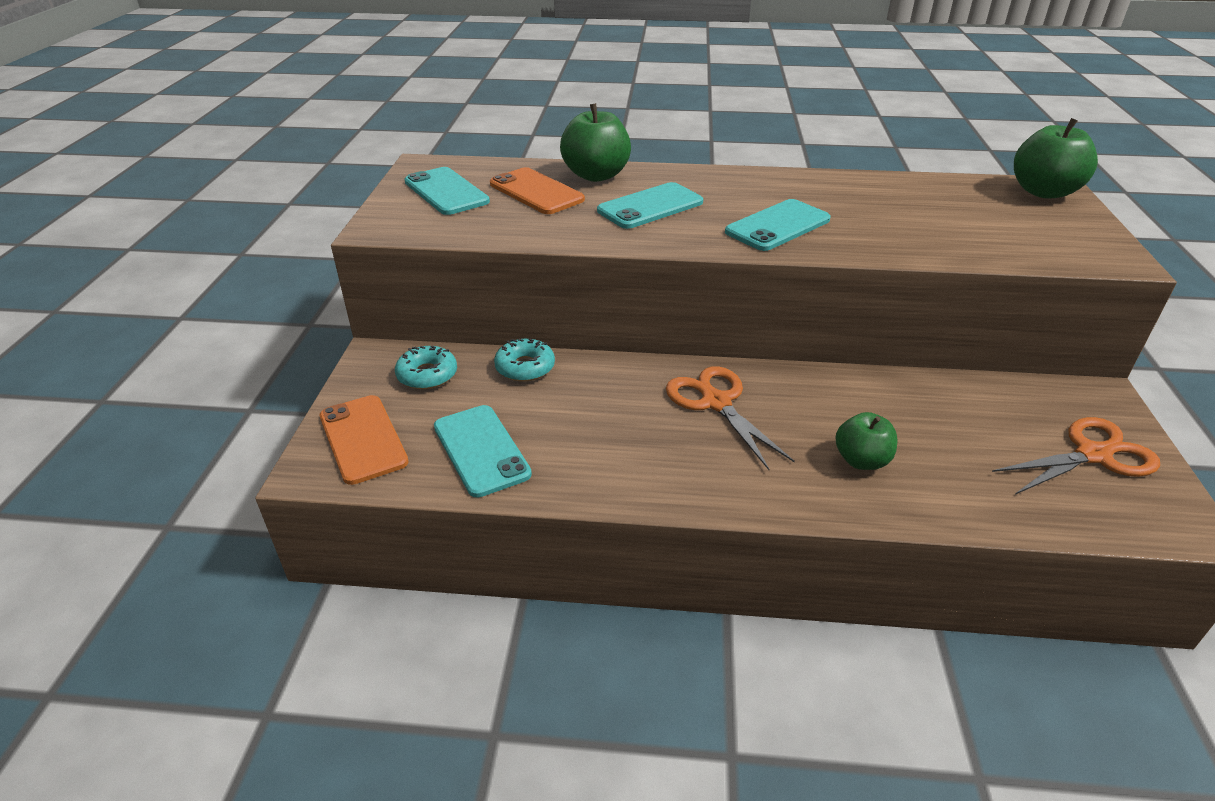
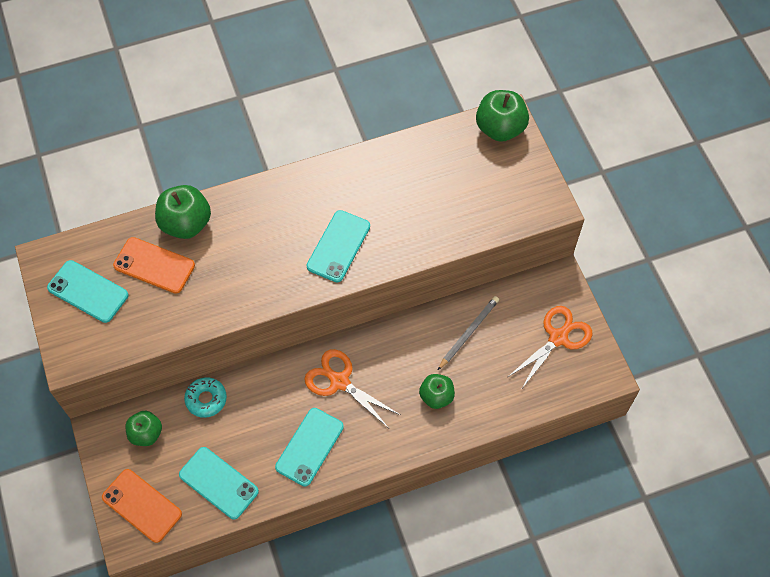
camera: 25 degrees left, 25 degrees up
turquoise donut [395,346,457,389] -> green apple [125,411,162,446]
turquoise phone [597,182,703,229] -> turquoise phone moved to [275,408,344,487]
none -> grey pencil [438,296,499,370]

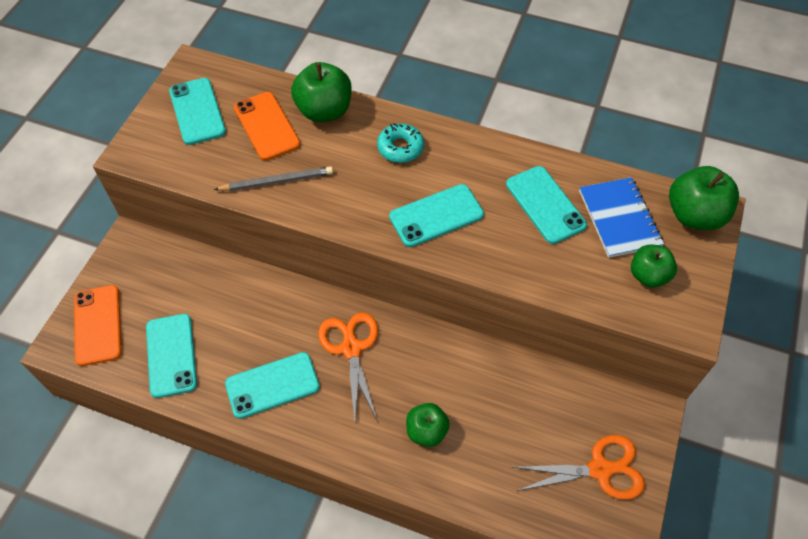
camera: 40 degrees right, 5 degrees down
green apple [125,411,162,446] -> green apple moved to [631,245,677,288]
turquoise donut [184,377,227,418] -> turquoise donut moved to [377,123,424,163]
grey pencil [438,296,499,370] -> grey pencil moved to [214,166,333,191]
none -> turquoise phone [506,166,587,244]
none -> blue notebook [579,177,664,258]

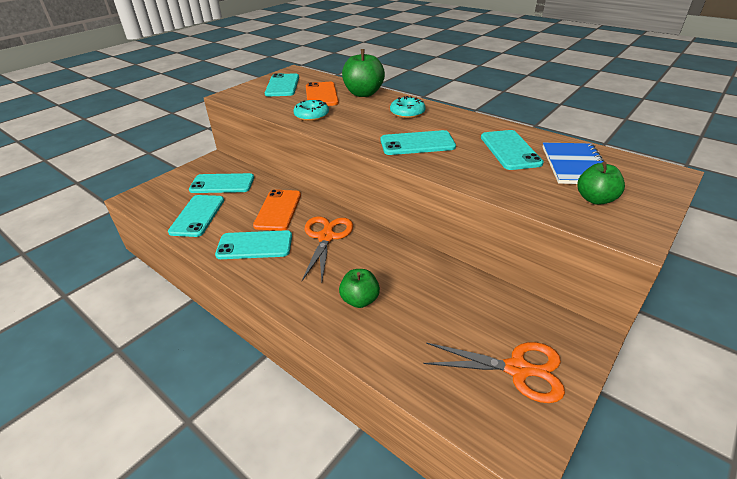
camera: 20 degrees right, 20 degrees down
orange phone [74,285,122,366] -> orange phone moved to [253,189,301,231]
grey pencil [214,166,333,191] -> turquoise donut [293,100,329,121]
green apple [669,166,739,230] -> none
none -> turquoise phone [189,173,254,193]

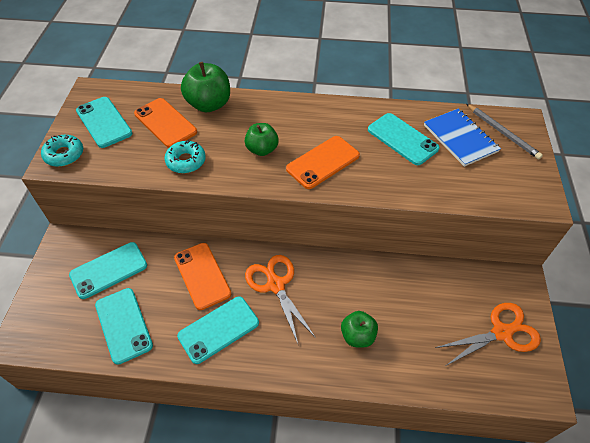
camera: 35 degrees left, 15 degrees up
turquoise phone [381,130,456,155] -> orange phone [286,136,360,189]
turquoise donut [390,96,426,118] -> turquoise donut moved to [41,135,83,167]
green apple [578,162,625,205] -> green apple moved to [245,123,279,156]
none -> grey pencil [467,104,543,159]

